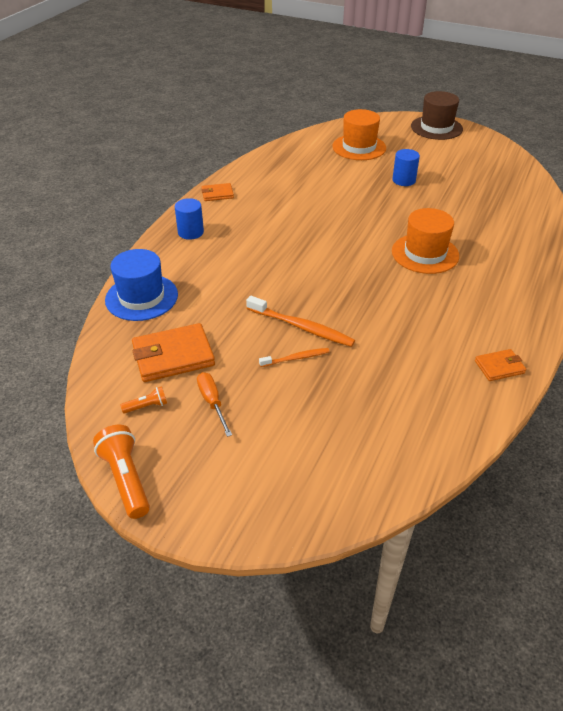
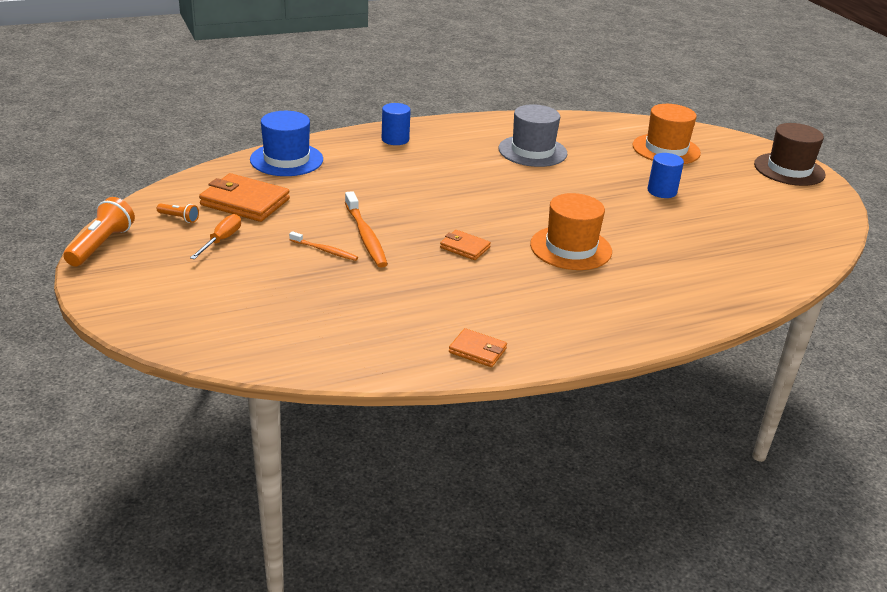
camera: 40 degrees right, 10 degrees down
orange wallet [201,183,234,201] -> orange wallet moved to [440,230,491,260]
none -> grey hat [499,104,567,167]

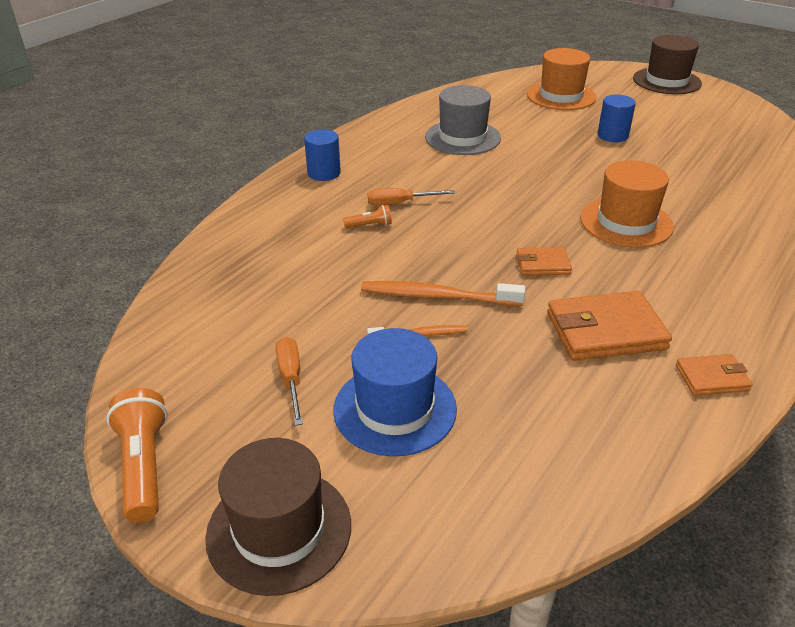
camera: 30 degrees left, 5 degrees up
orange flashlight [157,203,199,223] -> orange flashlight moved to [343,205,392,228]
orange wallet [199,173,290,222] -> orange wallet moved to [547,291,672,361]
blue hat [250,111,323,176] -> blue hat moved to [333,328,457,457]
orange toothbrush [345,191,388,268] -> orange toothbrush turned 150 degrees clockwise [361,281,525,306]
none -> brown hat [205,438,351,596]
none -> orange screwdriver [368,188,455,206]

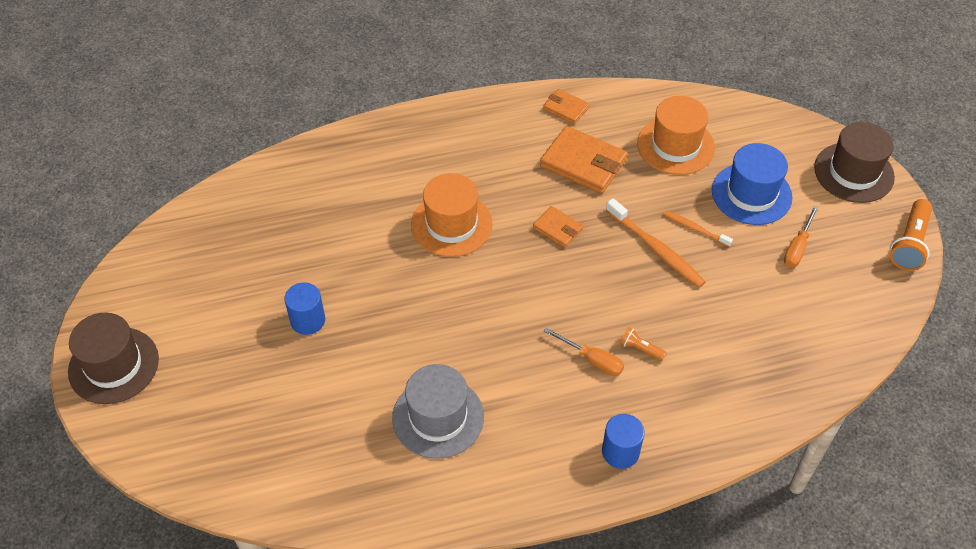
camera: 140 degrees left, 15 degrees up
orange hat [527,48,596,110] -> orange hat moved to [637,96,715,175]

